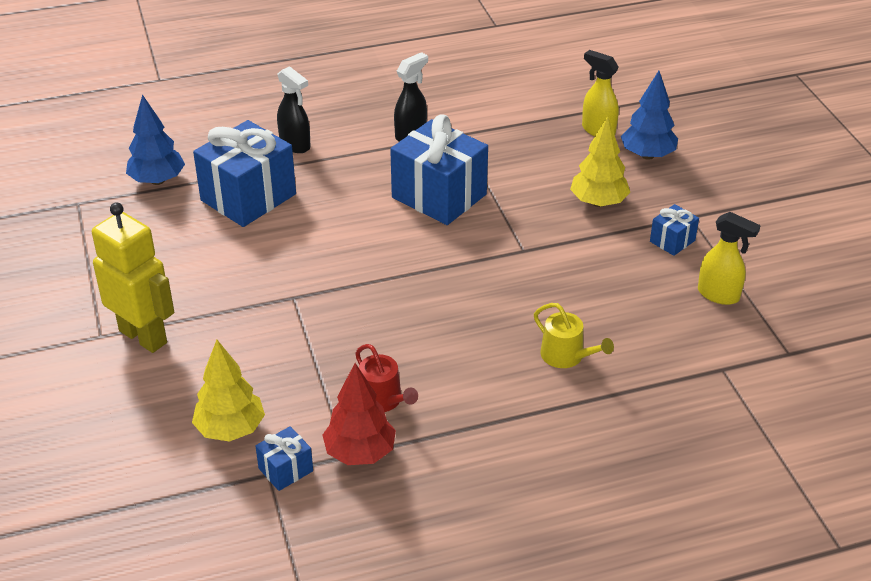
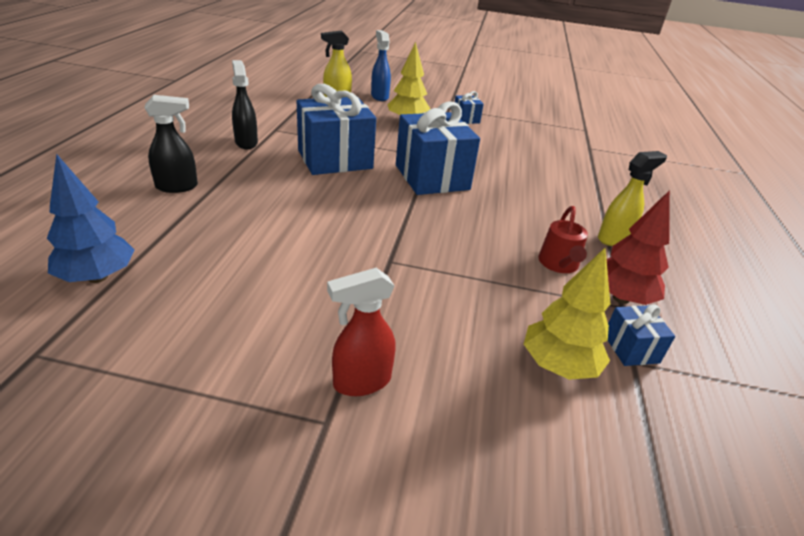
camera: 65 degrees left, 5 degrees down
yellow robot [92,202,174,353] -> red spray bottle [327,268,396,396]
blue gift [193,120,296,227] -> blue gift moved to [396,101,480,195]
red watering can [355,344,418,412] -> red watering can turned 105 degrees clockwise [538,206,588,273]
yellow watering can [534,303,614,368] -> none
blue tree [621,71,678,160] -> blue spray bottle [371,30,391,101]
yellow spray bottle [698,212,761,305] -> yellow spray bottle moved to [598,151,667,246]

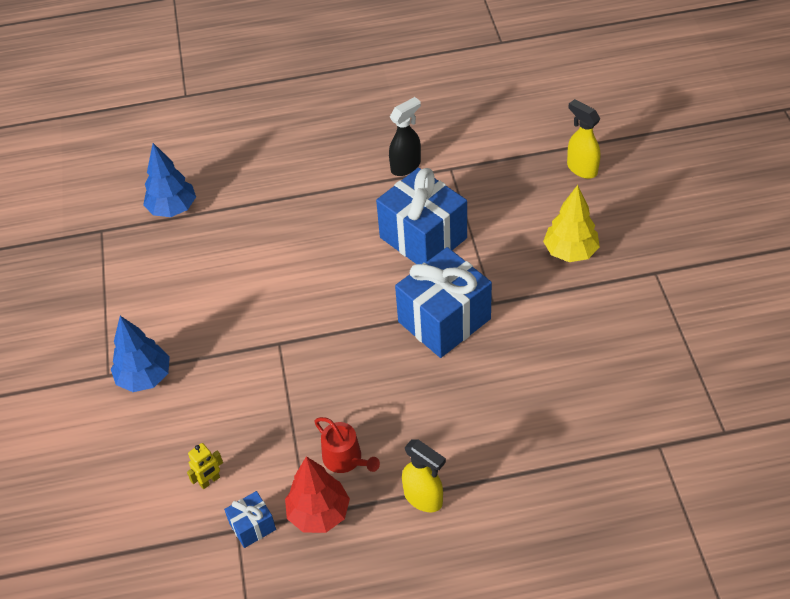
camera: 75 degrees right, 15 degrees up
black spray bottle [144,95,198,193] -> none
red spray bottle [327,268,396,396] -> blue tree [111,316,170,392]
blue spray bottle [371,30,391,101] -> none
blue gift [455,91,484,124] -> none
yellow tree [524,248,610,380] -> yellow robot [187,443,223,489]
red watering can [538,206,588,273] -> red watering can turned 120 degrees counterclockwise [314,417,380,473]

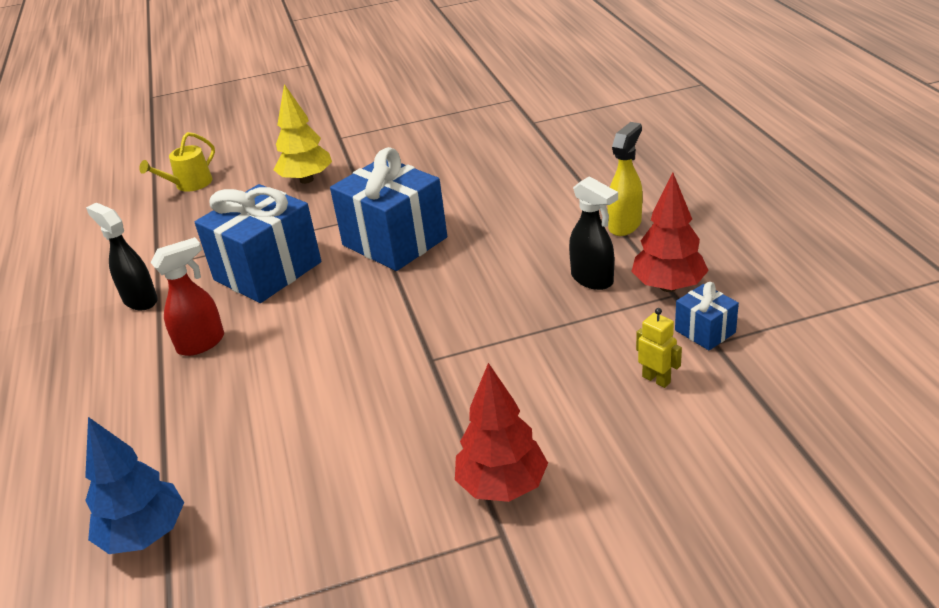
camera: 95 degrees left, 15 degrees down
blue tree [111,316,170,392] -> red tree [455,363,548,502]
red watering can [314,417,380,473] -> black spray bottle [569,176,618,290]
yellow spray bottle [567,99,600,179] -> yellow watering can [139,132,215,192]
none -> red spray bottle [150,237,224,356]

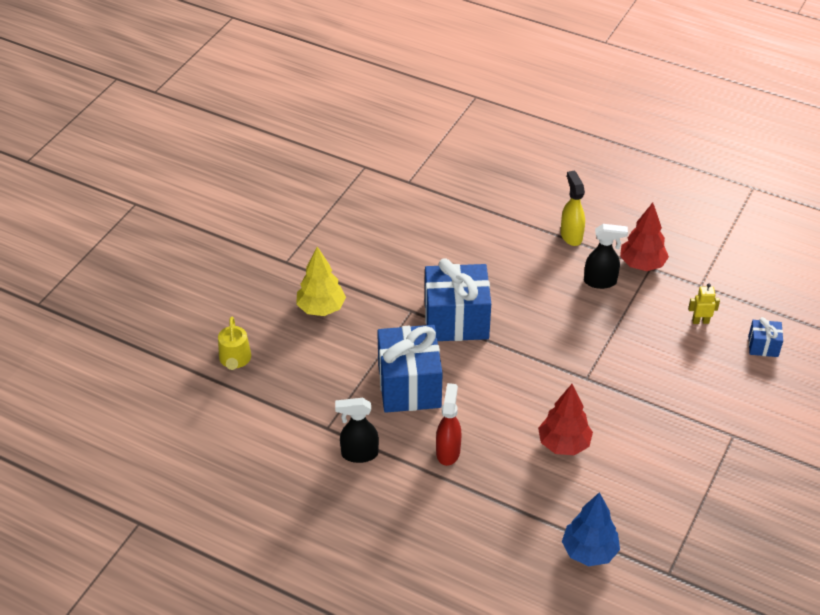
camera: 50 degrees left, 10 degrees up
red tree [455,363,548,502] -> red tree moved to [538,384,593,455]
blue gift [675,282,739,350] -> blue gift moved to [748,317,783,357]

